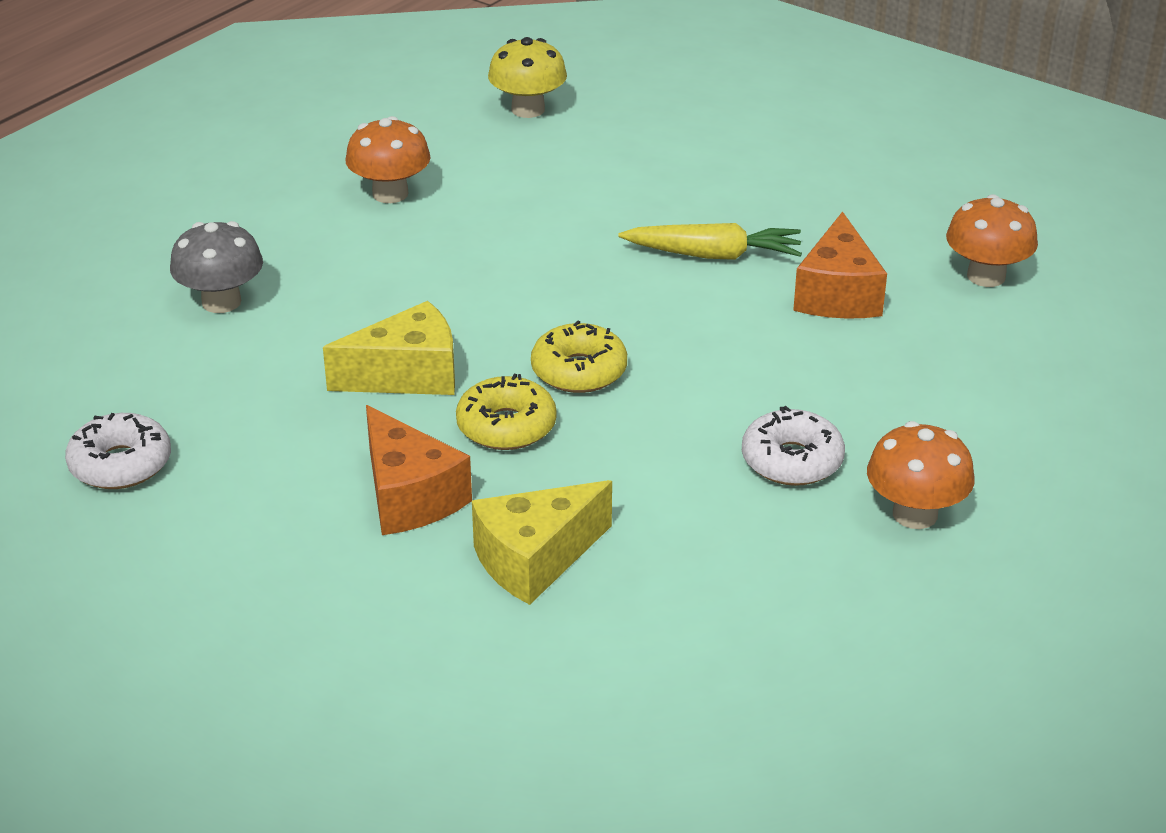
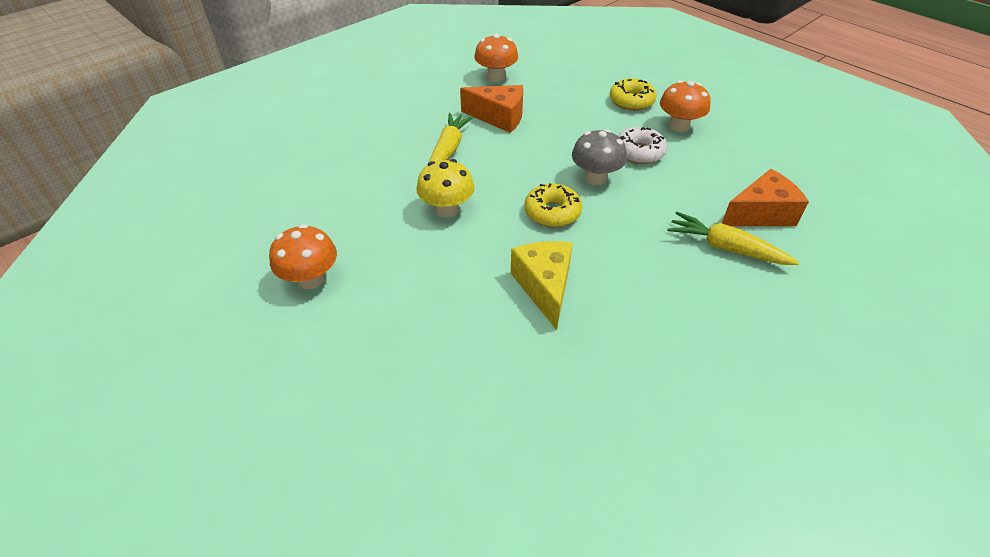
camera: 80 degrees left, 10 degrees up
white donut [65,413,171,489] -> none
grey mushroom [170,221,263,313] -> grey mushroom moved to [572,129,627,185]
orange cheese [366,405,472,535] -> orange cheese moved to [722,169,809,226]
yellow donut [456,374,557,450] -> yellow donut moved to [610,78,657,111]
yellow cheese [472,480,612,605] -> yellow carrot [668,212,800,265]
yellow mushroom [488,37,567,118] -> yellow mushroom moved to [417,159,475,217]

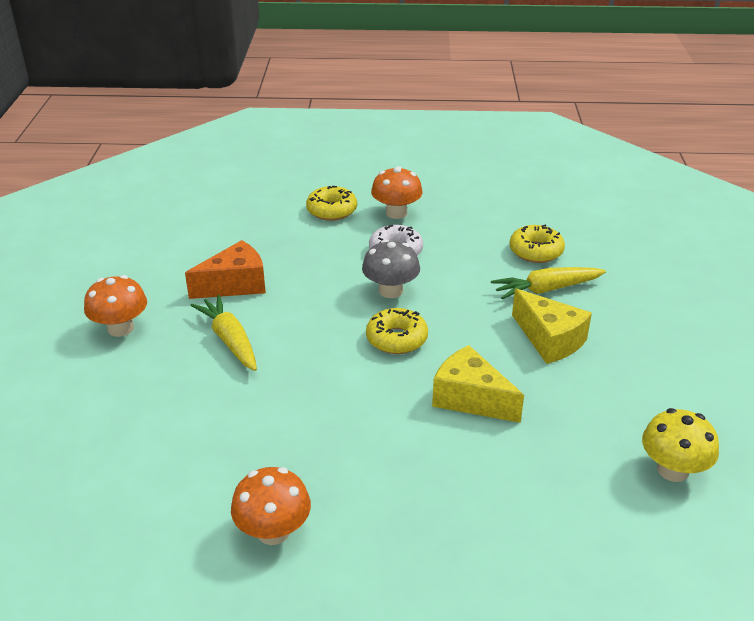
camera: 45 degrees left, 10 degrees down
yellow mushroom [417,159,475,217] -> yellow mushroom moved to [642,408,719,482]
orange mushroom [474,34,518,82] -> orange mushroom moved to [84,275,147,337]
orange cheese [722,169,809,226] -> yellow donut [510,225,565,263]
none -> yellow cheese [512,289,592,364]

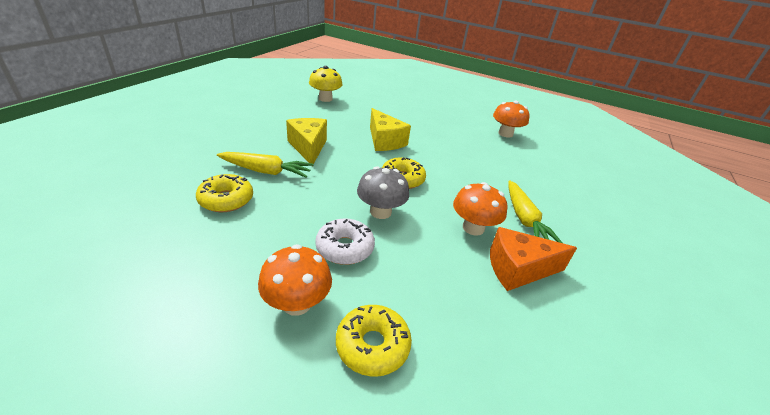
camera: 160 degrees left, 0 degrees up
orange mushroom [84,275,147,337] -> orange mushroom moved to [453,182,507,236]

